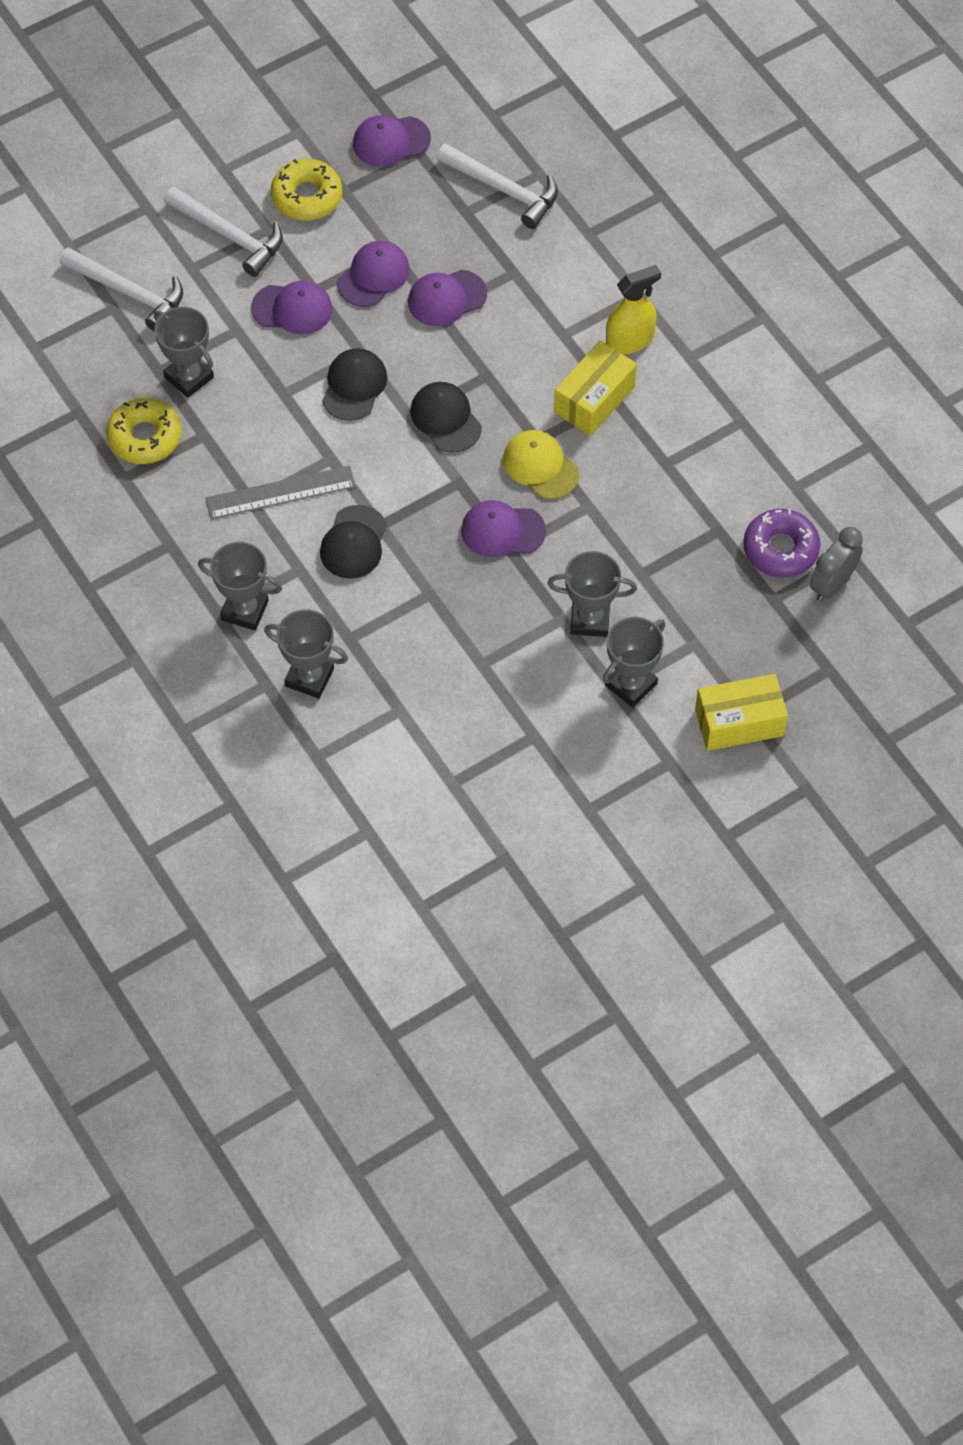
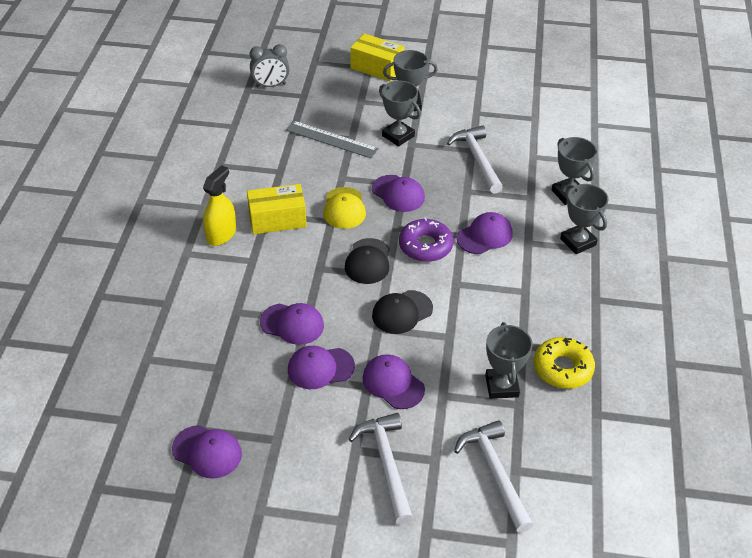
camera: 140 degrees left, 15 degrees down
grey ruler [205,466,356,519] -> grey ruler moved to [286,121,379,158]
yellow donut [271,159,342,220] -> none
black cap [320,505,387,579] -> purple cap [456,212,513,254]
white hammer [437,143,558,229] -> white hammer moved to [447,125,503,194]
yellow spray bottle [606,265,661,354] -> yellow spray bottle turned 105 degrees clockwise [203,165,236,246]
purple donut [743,509,821,578] -> purple donut moved to [399,217,453,262]

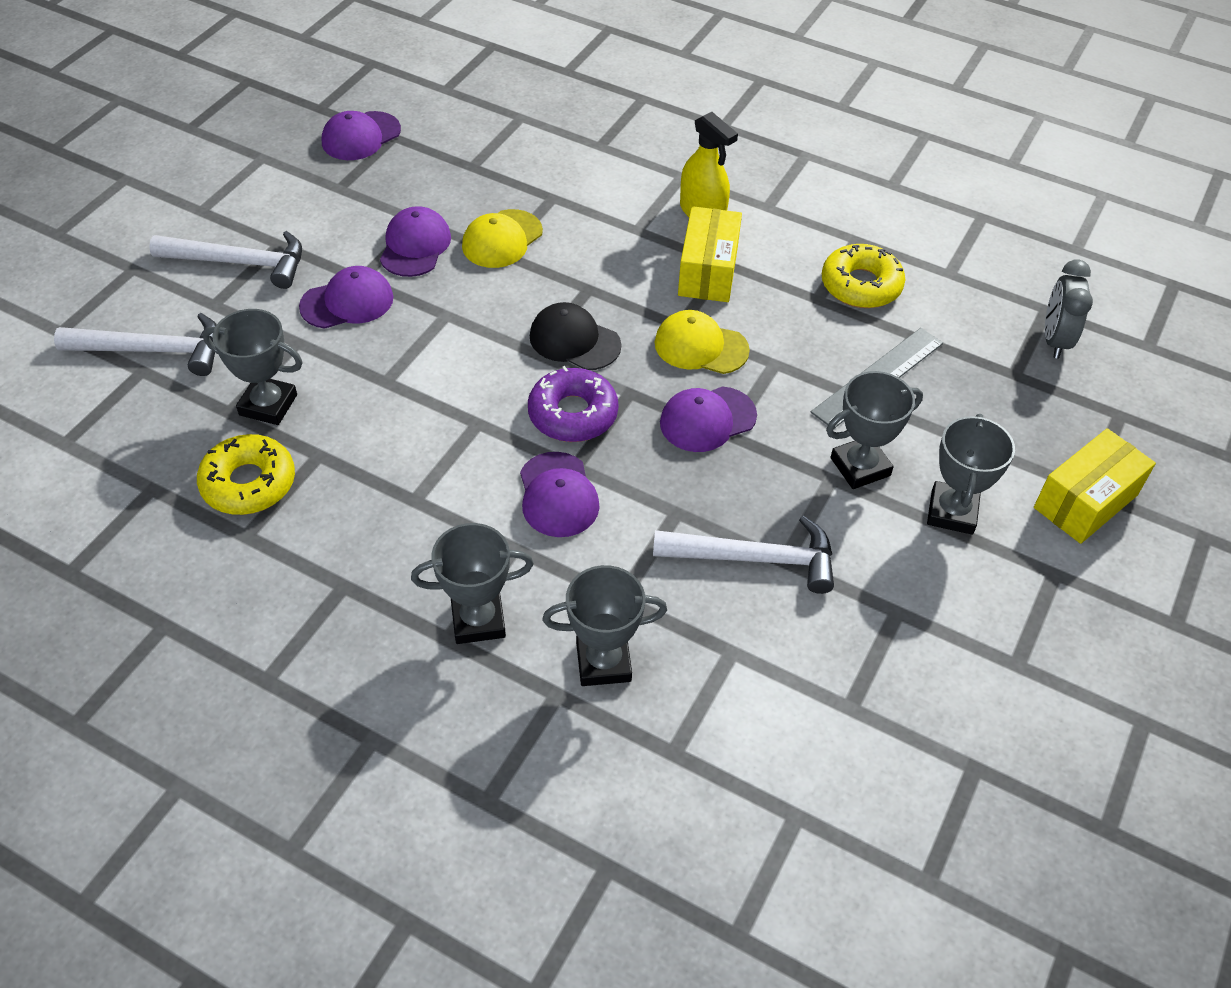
camera: 110 degrees right, 5 degrees up
purple cap [260,303,324,345] -> yellow cap [462,209,543,268]
black cap [372,290,433,334] -> none
none -> yellow donut [822,244,905,308]

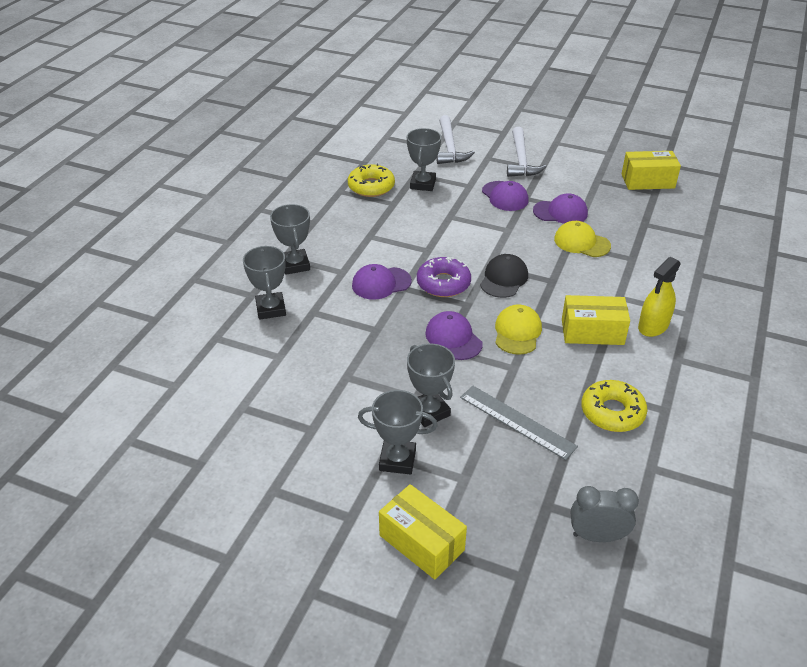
camera: 85 degrees right, 10 degrees down
purple cap [322,111,401,160] -> yellow box [622,151,681,190]
white hammer [653,516,834,594] -> none

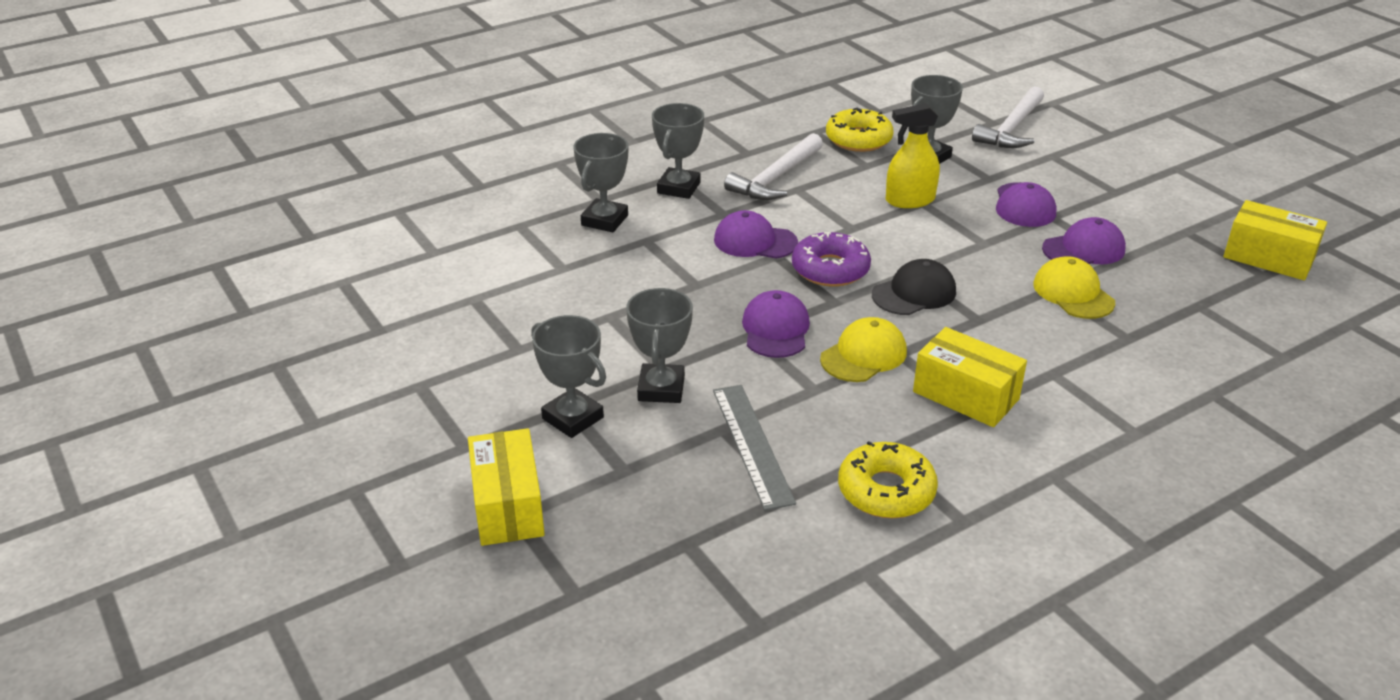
camera: 35 degrees right, 5 degrees down
white hammer [507,127,547,177] -> white hammer moved to [724,133,823,200]
purple cap [533,193,588,224] -> purple cap turned 60 degrees counterclockwise [1042,217,1126,264]
grey clock [571,486,639,542] -> none
yellow spray bottle [638,257,681,337] -> yellow spray bottle moved to [886,103,940,208]

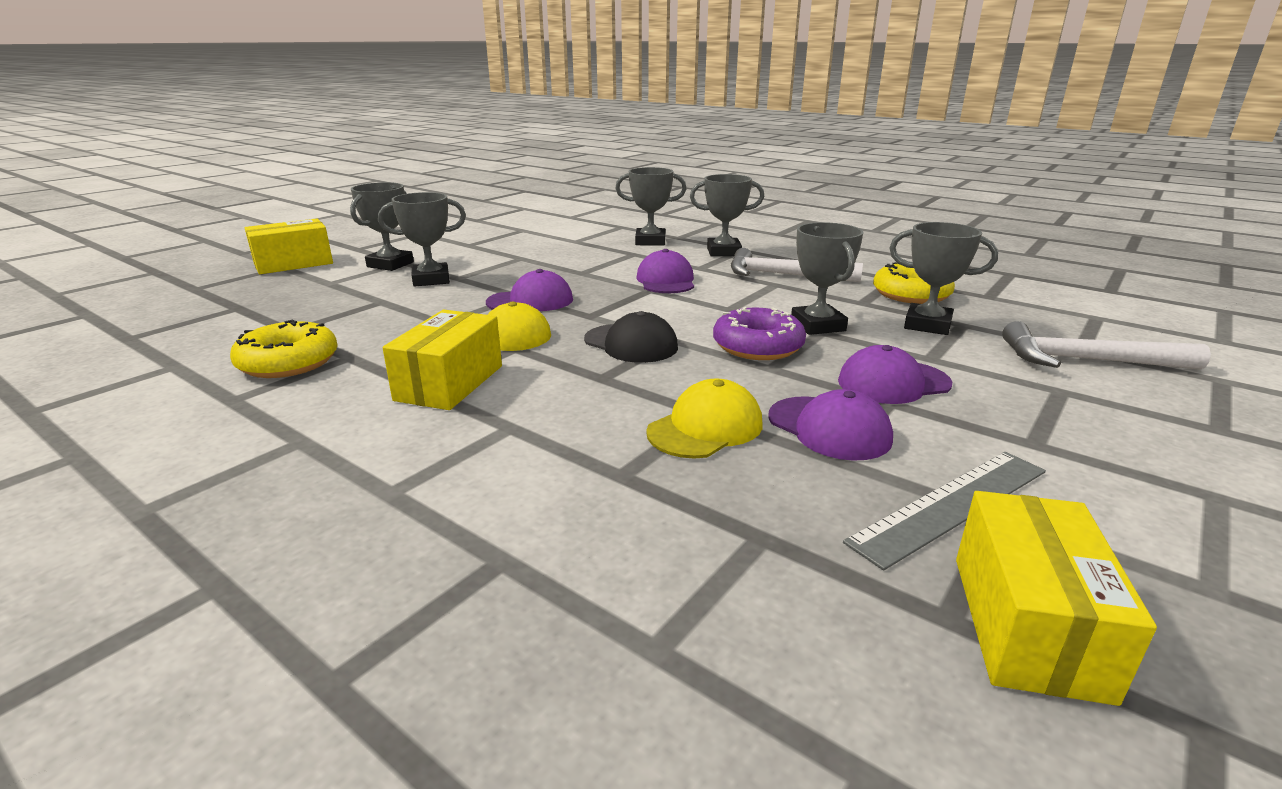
camera: 70 degrees right, 10 degrees down
grey ruler [713,385,796,511] -> grey ruler moved to [843,452,1046,570]
purple donut [792,232,871,287] -> purple donut moved to [713,307,806,360]
yellow spray bottle [886,103,940,208] -> grey trophy [791,222,863,335]

